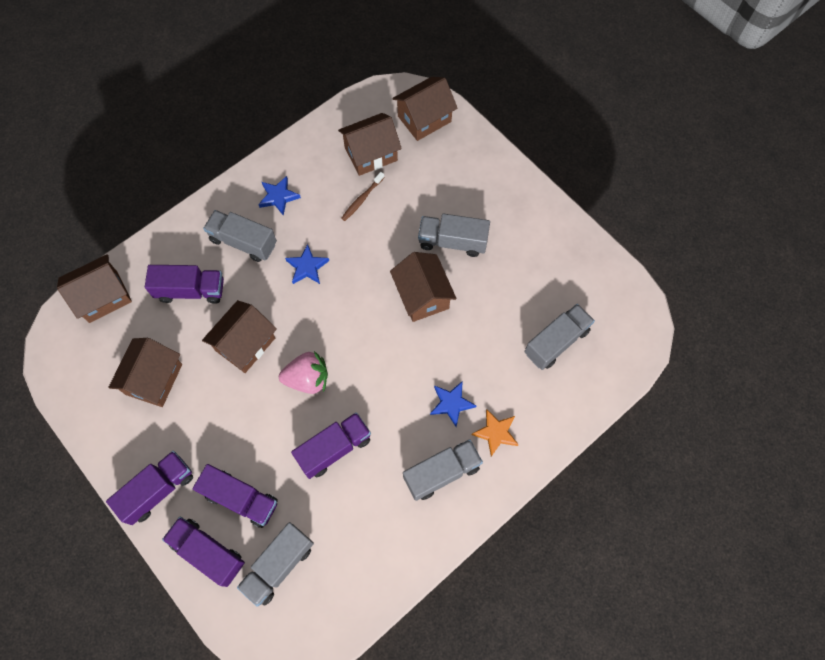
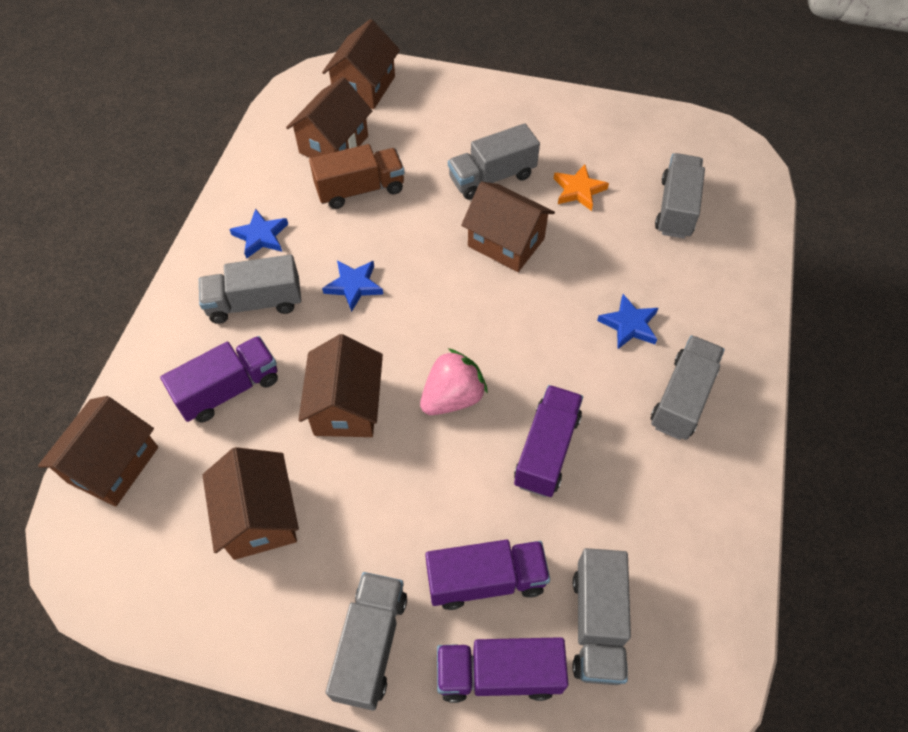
camera: 35 degrees left, 10 degrees down
purple truck [106,451,193,525] -> grey truck [326,572,407,711]
brown toothbrush [341,172,385,221] -> brown truck [309,144,405,209]
orange star [472,409,519,457] -> orange star moved to [554,164,609,211]

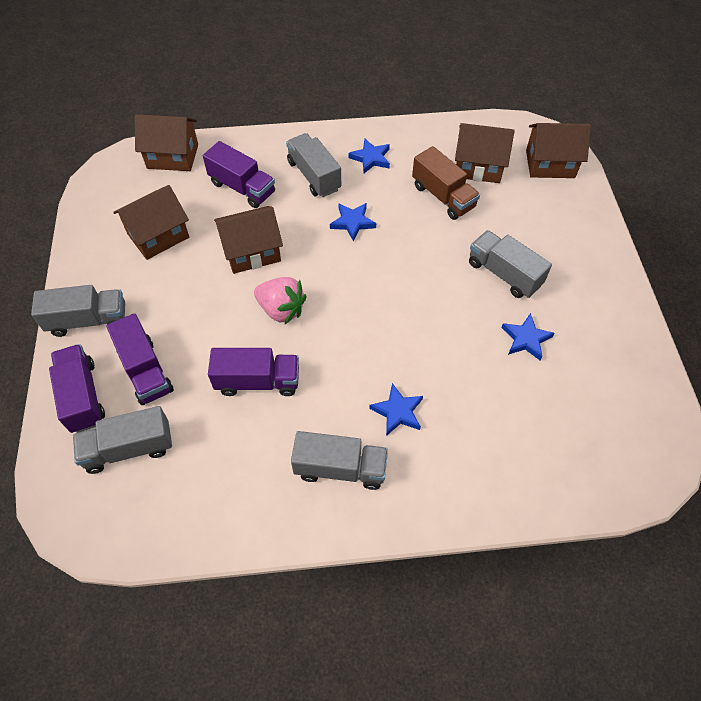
camera: 70 degrees right, 0 degrees up
brown house [461,182,555,272] -> none
orange star [554,164,609,211] -> blue star [501,313,555,361]
grey truck [655,153,705,239] -> none

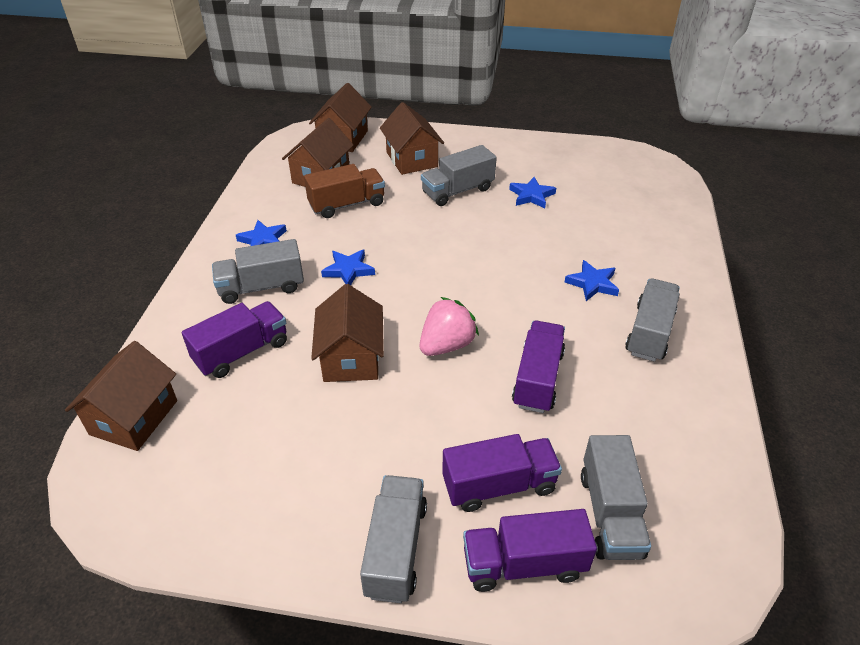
camera: 75 degrees left, 15 degrees down
brown house [113,185,189,260] -> brown house moved to [380,102,444,175]

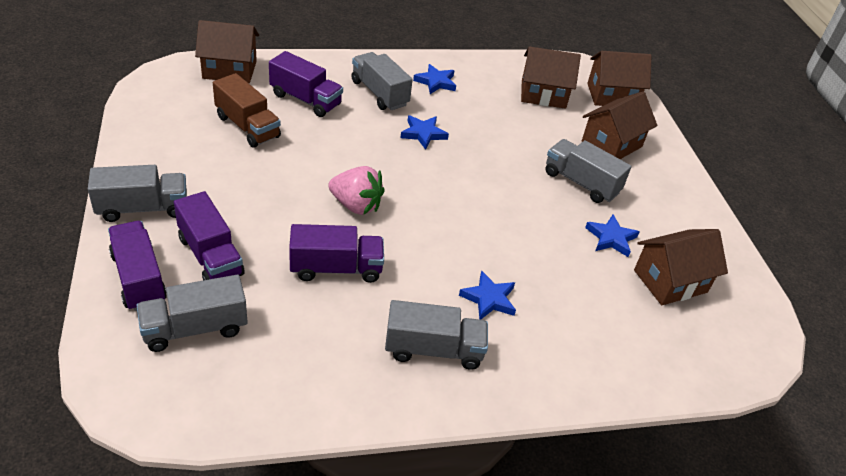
camera: 65 degrees right, 0 degrees up
brown truck [304,164,385,218] -> brown truck moved to [213,73,281,148]
brown house [311,284,384,382] -> brown house moved to [634,229,728,305]

